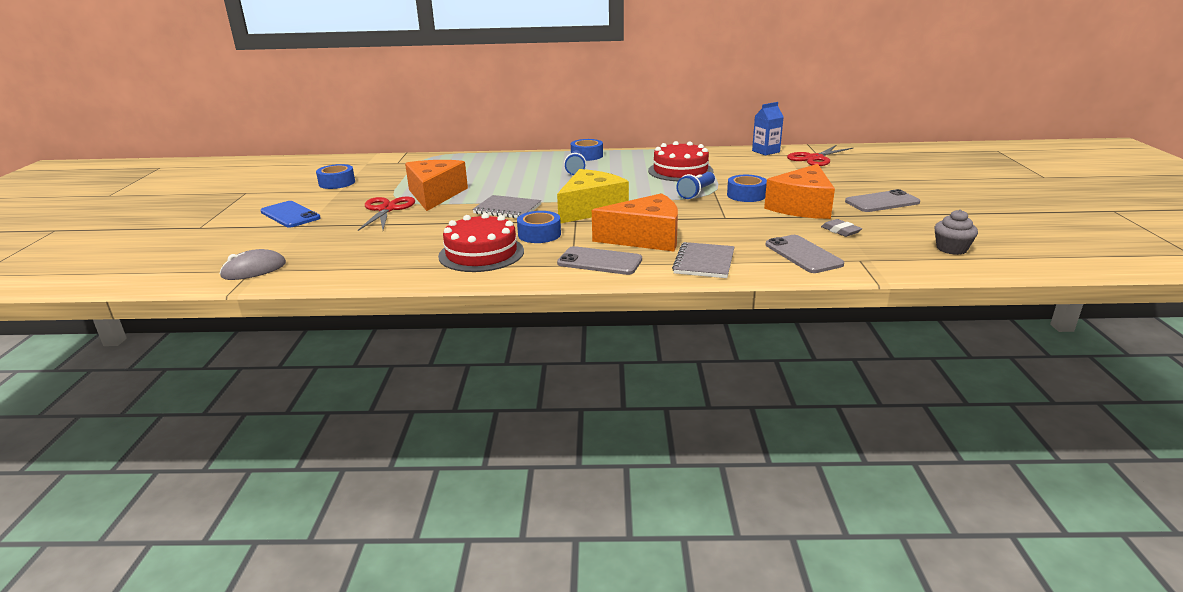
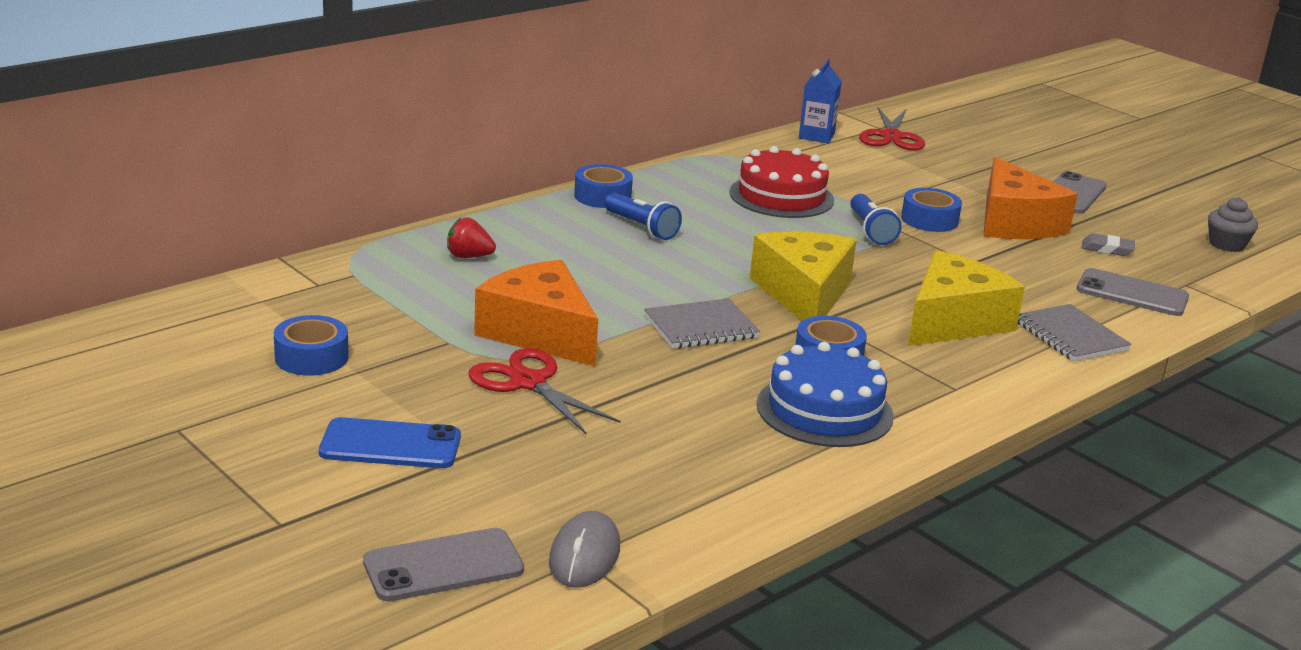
camera: 45 degrees left, 0 degrees up
red cake [438,213,524,272] -> blue cake [756,342,894,447]
grey phone [557,246,642,275] -> grey phone moved to [363,528,524,601]
orange cheese [592,193,678,251] -> yellow cheese [908,250,1025,346]
none -> red strawberry [447,217,496,258]

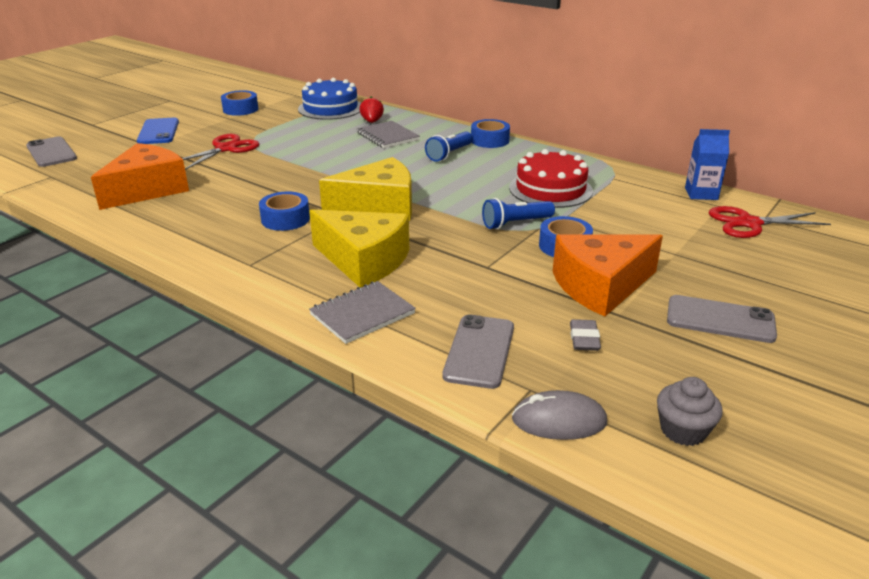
camera: 80 degrees right, 5 degrees up
orange cheese [474,260,598,367] -> orange cheese moved to [91,143,189,210]
grey mouse [549,511,620,588] -> grey mouse moved to [512,390,607,440]
grey notebook [644,298,760,349] -> grey notebook moved to [357,121,420,148]
blue cake [756,342,894,447] -> blue cake moved to [298,78,361,120]

